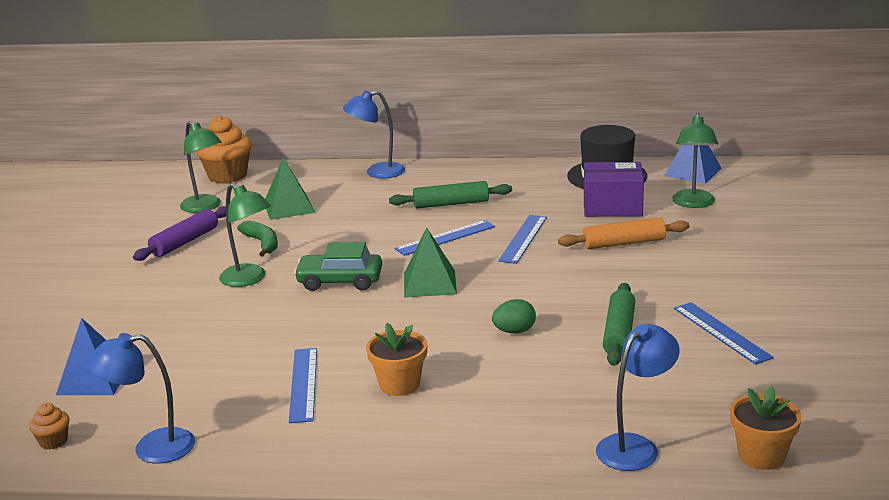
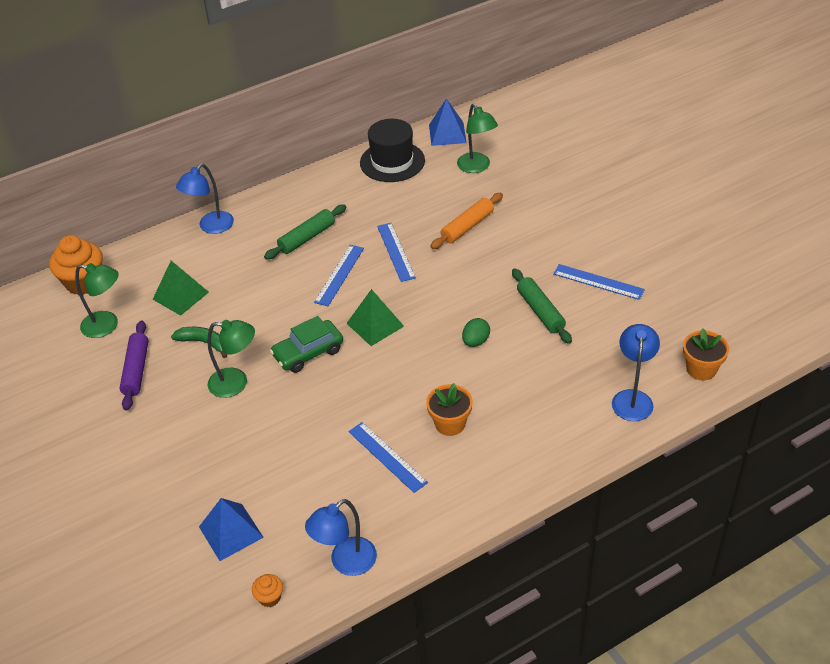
camera: 35 degrees left, 20 degrees up
purple box [584,162,644,217] -> none

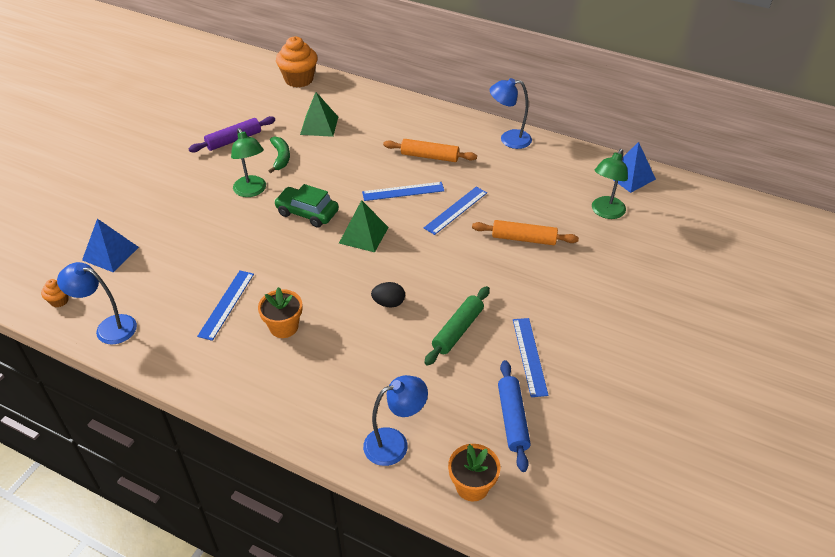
camera: 55 degrees right, 0 degrees up
green lamp [75,263,119,338] -> none
blue lamp [176,164,234,234] -> blue lamp moved to [490,78,532,149]
green rolling pin [264,204,347,260] -> orange rolling pin [383,139,477,162]
black hat [360,119,425,182] -> none
green egg [462,318,490,347] -> black egg [371,282,405,308]
none -> blue rolling pin [498,360,531,472]

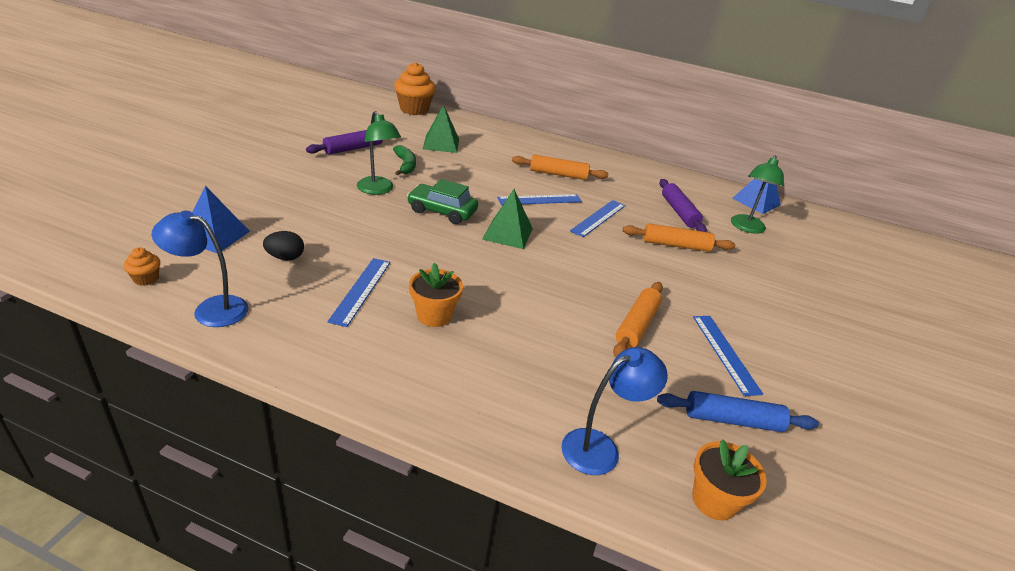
camera: 10 degrees left, 10 degrees down
black egg [371,282,405,308] -> black egg moved to [263,231,304,260]
green rolling pin [424,286,490,366] -> orange rolling pin [613,282,663,358]
blue lamp [490,78,532,149] -> none
blue rolling pin [498,360,531,472] -> blue rolling pin turned 75 degrees counterclockwise [657,391,819,432]
none -> purple rolling pin [660,179,707,232]

